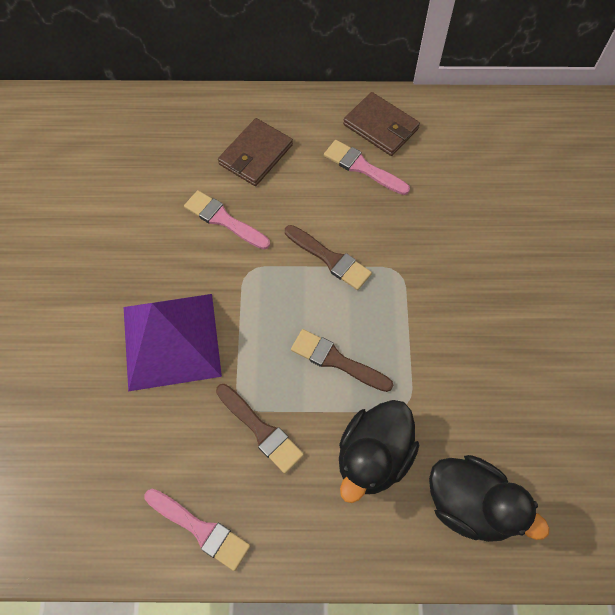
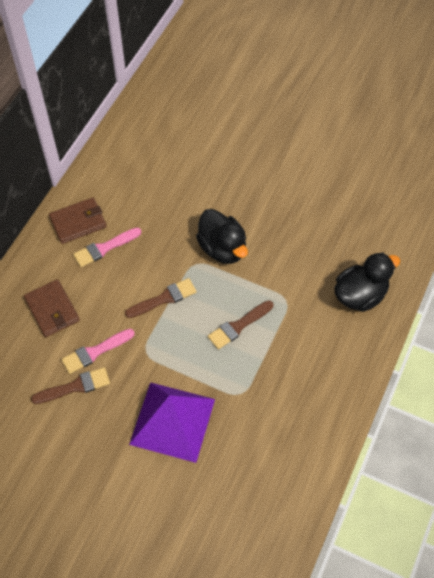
camera: 65 degrees left, 5 degrees down
pink brush [144,489,250,571] -> none
brown brush [216,384,304,474] -> brown brush moved to [31,367,110,404]
black duck [339,400,419,503] -> black duck moved to [196,209,248,264]

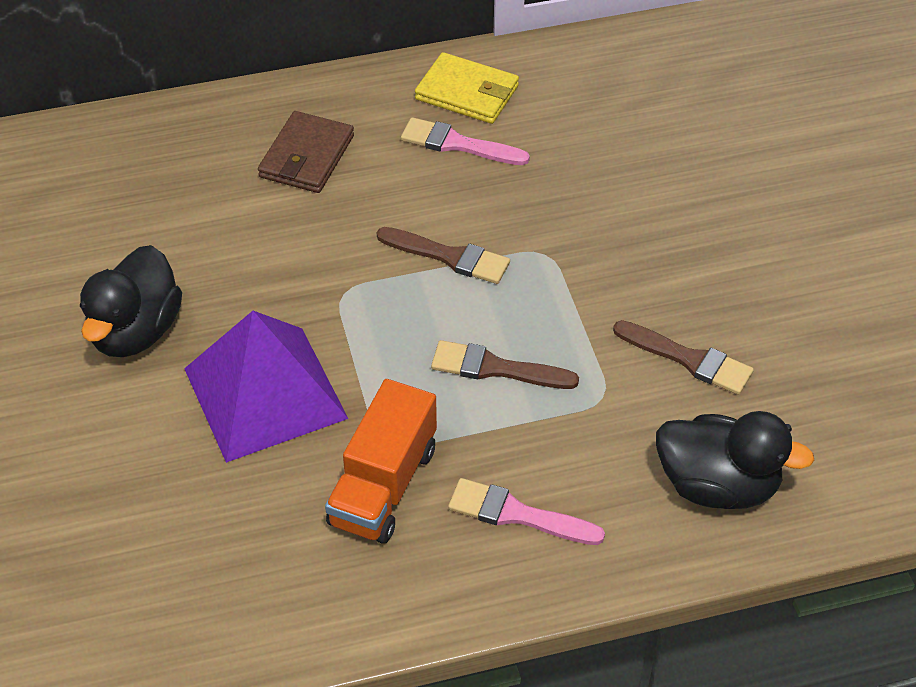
camera: 50 degrees right, 10 degrees down
brown brush [31,367,110,404] -> brown brush moved to [613,320,754,395]
brown wallet [49,197,107,244] -> yellow wallet [415,52,519,124]
pink brush [61,329,135,374] -> pink brush moved to [448,478,605,545]
black duck [196,209,248,264] -> black duck moved to [80,245,182,357]
none -> orange truck [325,379,437,544]

